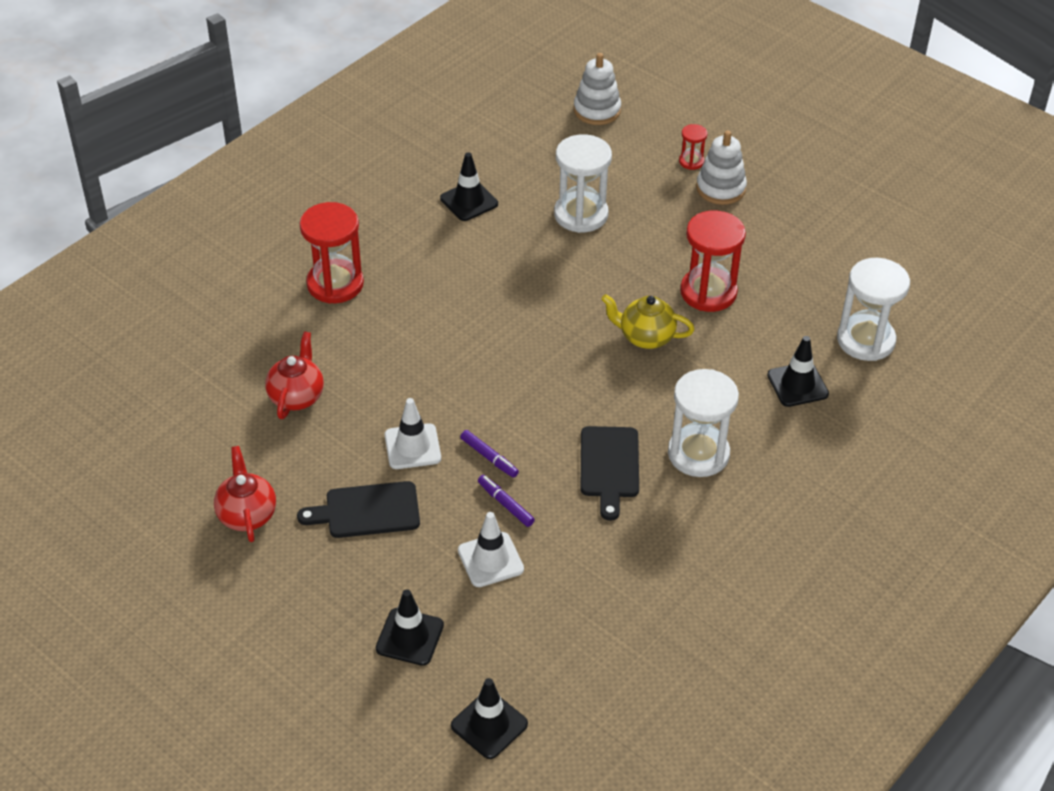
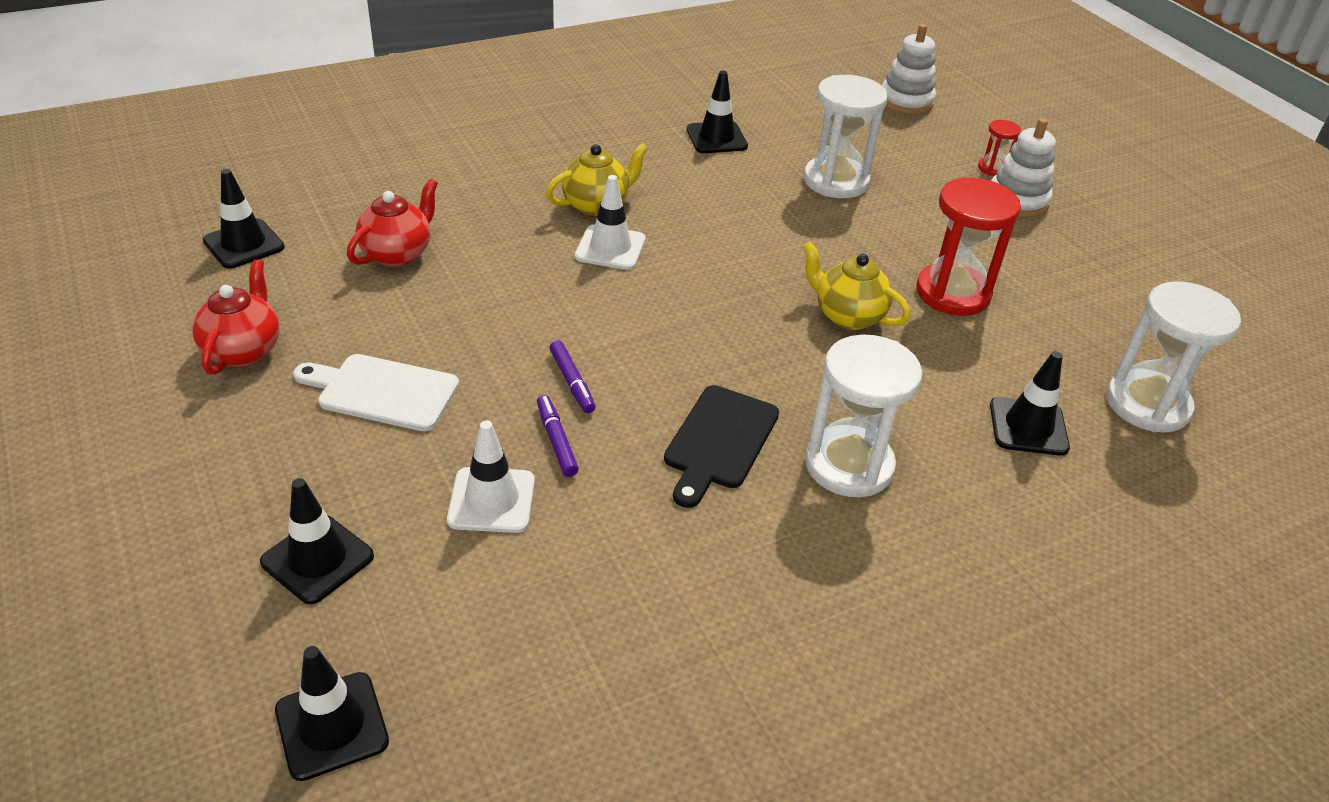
camera: 20 degrees right, 5 degrees down
black cutting board [297,481,420,538] -> white cutting board [293,354,459,431]
red hourglass [300,202,364,304] -> none
white traffic cone [385,398,441,469] -> white traffic cone moved to [575,175,646,270]
none -> black traffic cone [203,169,285,269]
none -> yellow teapot [546,143,648,216]

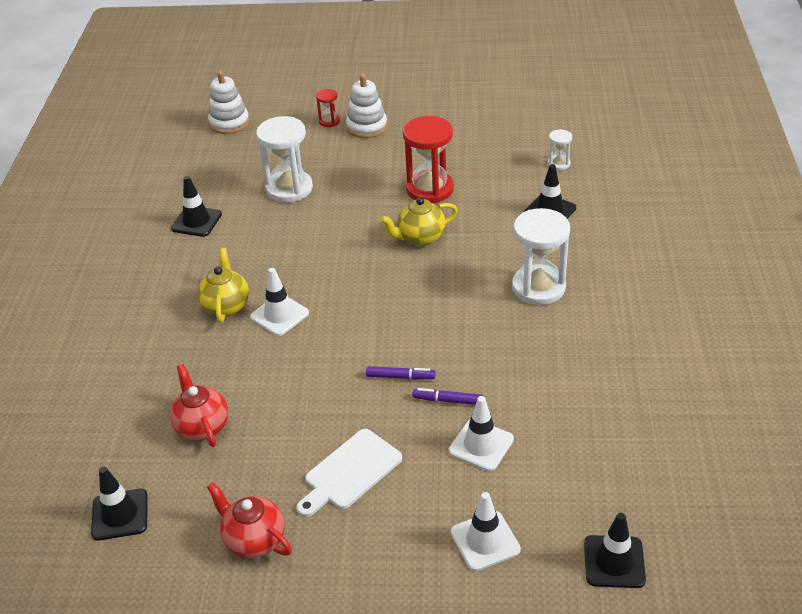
camera: 55 degrees left, 0 degrees up
black traffic cone [260,478,374,604] -> white traffic cone [450,492,521,571]
black cutting board [664,385,779,508] -> none
white hourglass [1107,281,1241,433] -> white hourglass [548,129,572,170], size x0.48

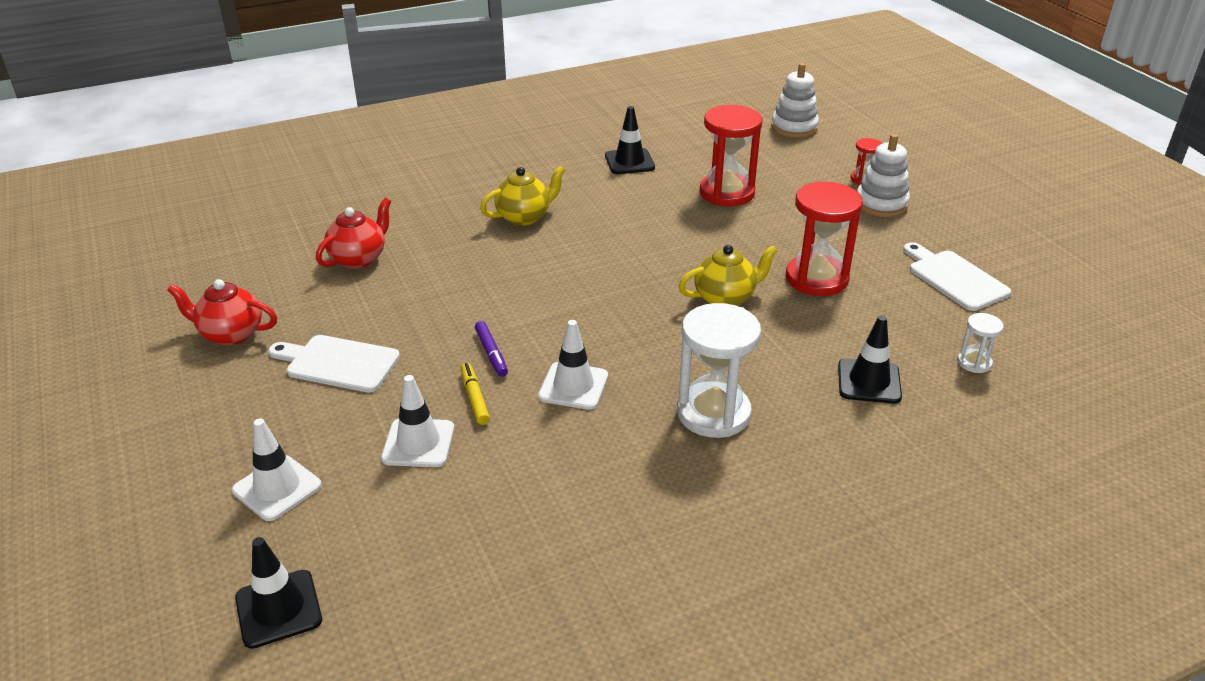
camera: 60 degrees right, 5 degrees down
black traffic cone [91,467,148,541] -> none
red teapot [207,482,292,558] -> red teapot turned 90 degrees counterclockwise [167,279,277,346]
white traffic cone [250,268,309,336] -> white traffic cone moved to [538,320,608,410]
white hourglass [256,116,313,203] -> red hourglass [700,105,763,206]
yellow teapot [380,197,458,246] -> yellow teapot turned 120 degrees clockwise [679,245,778,306]
purple marker [412,388,483,405] -> yellow marker [461,363,490,425]
none -> white cutting board [903,242,1011,311]

